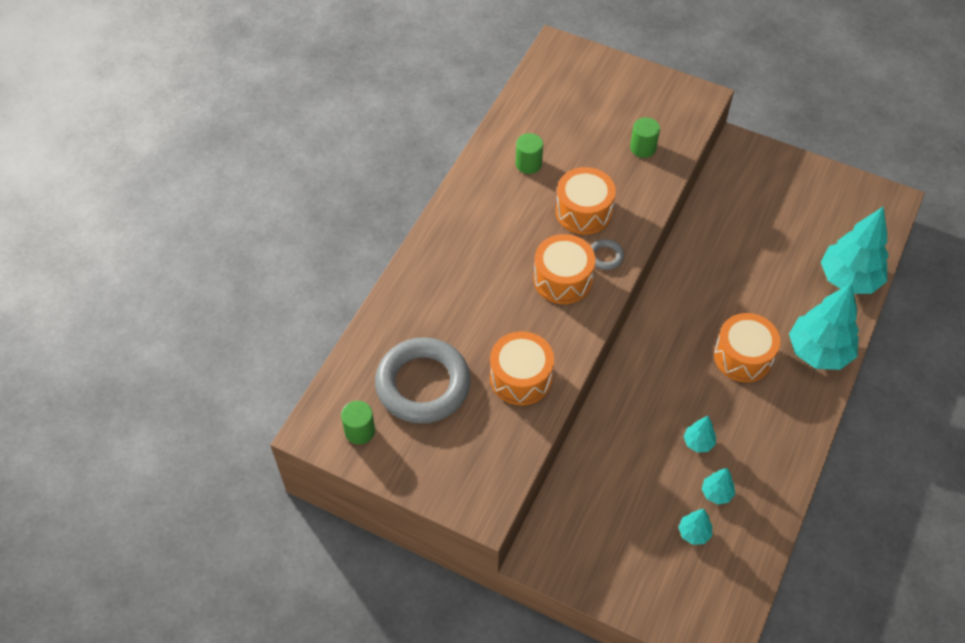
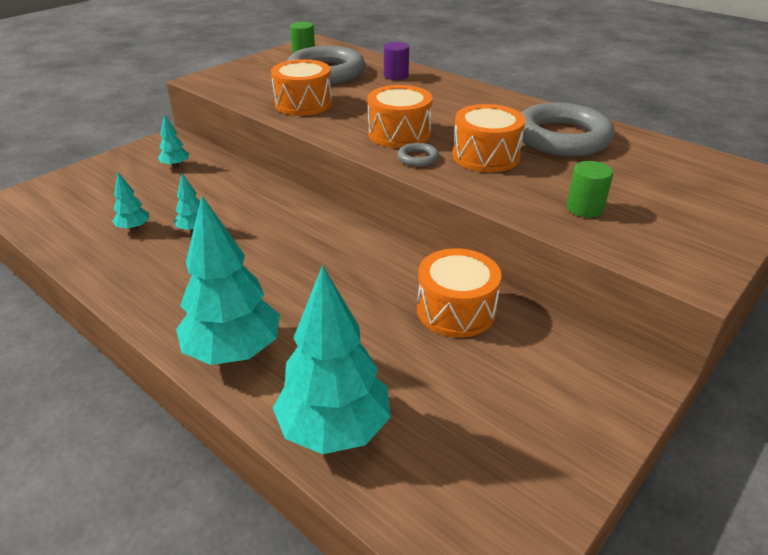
camera: 105 degrees right, 20 degrees down
green cylinder [516,133,543,174] -> grey ring [521,102,615,156]
turquoise tree [678,509,712,545] -> turquoise tree moved to [158,115,189,168]
orange drum [714,313,780,382] -> orange drum moved to [417,248,502,337]
none -> purple cylinder [384,42,409,80]

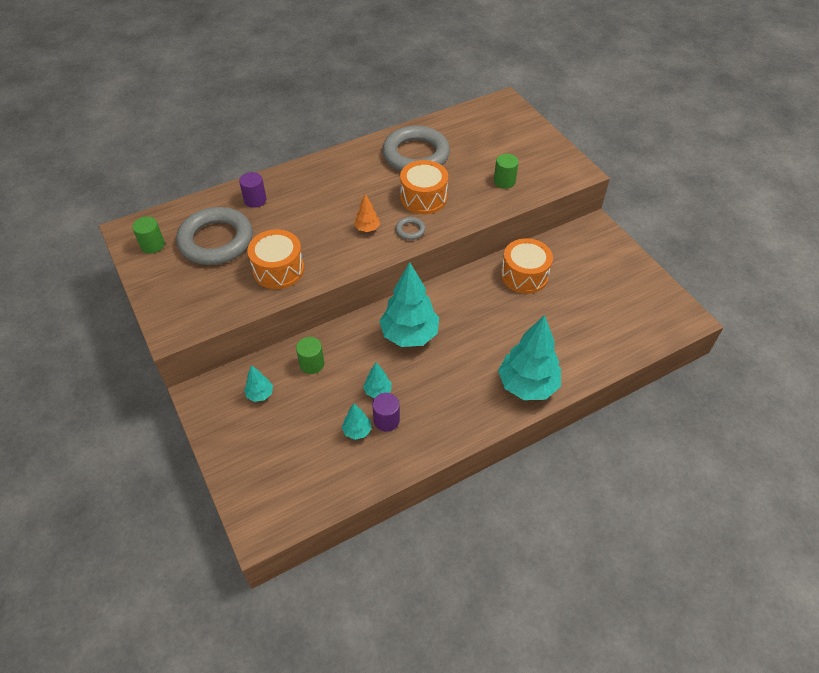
camera: 70 degrees left, 15 degrees up
turquoise tree [273,265,391,454] -> turquoise tree moved to [379,262,439,347]
orange drum [367,85,432,148] -> orange tree [354,194,380,232]
none -> green cylinder [296,337,324,374]
none -> purple cylinder [372,393,400,432]

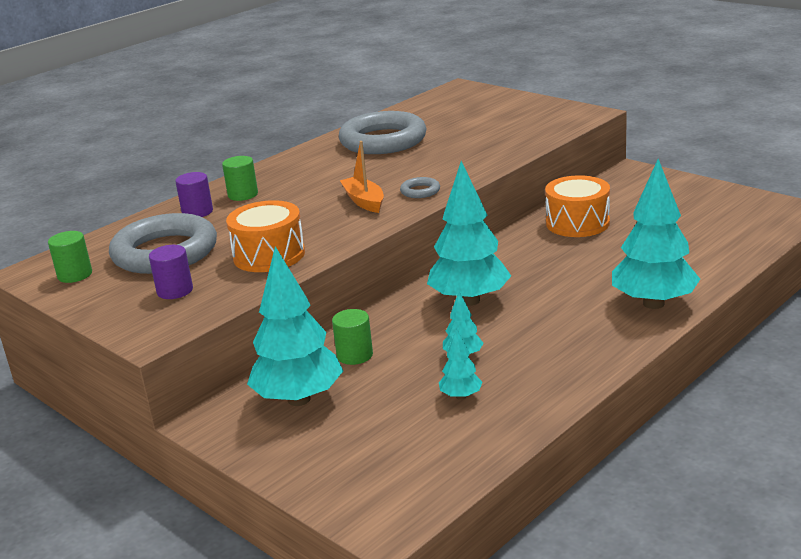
camera: 15 degrees left, 25 degrees down
turquoise tree [244,365,273,402] -> turquoise tree [247,246,343,406], size x2.20
orange tree [354,194,380,232] -> orange boat [340,141,384,213]
purple cylinder [372,393,400,432] -> purple cylinder moved to [149,245,193,299]
orange drum [400,160,448,214] -> none
green cylinder [494,154,519,189] -> green cylinder moved to [222,156,258,201]

